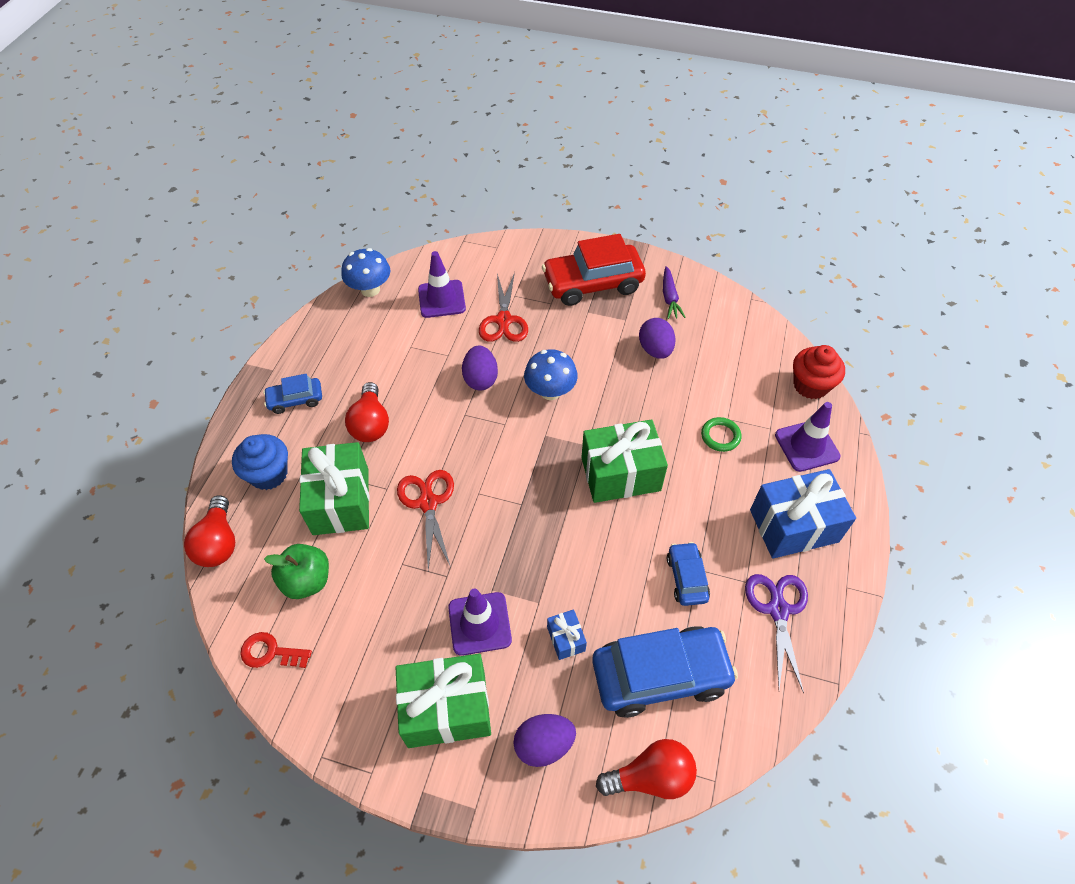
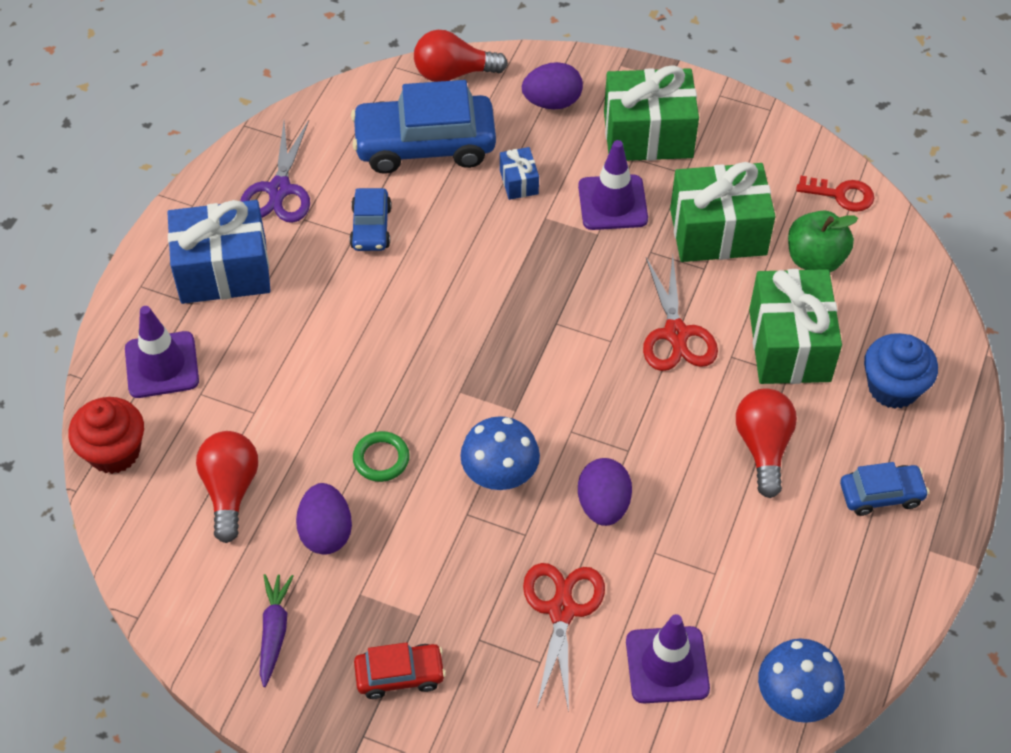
camera: 175 degrees left, 0 degrees up
red light bulb [184,495,235,567] -> red light bulb moved to [196,431,258,543]
red car [542,234,646,306] -> red car [354,642,446,699], size x0.51
green gift [581,419,668,503] -> green gift moved to [670,162,776,262]
green ring [701,417,741,452] -> green ring moved to [353,431,410,482]

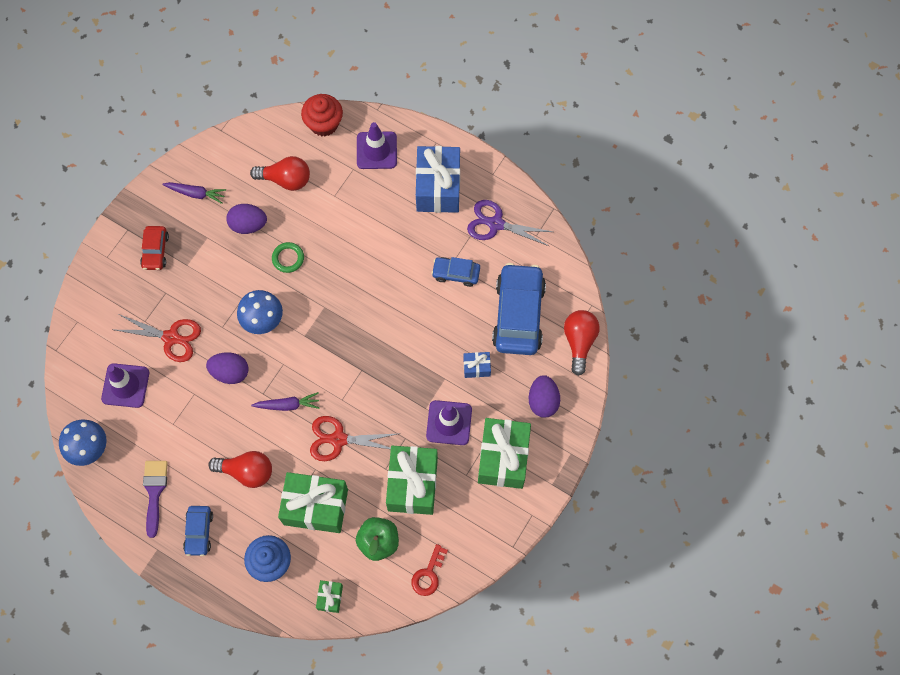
camera: 100 degrees right, 15 degrees up
none -> purple brush [143,461,168,538]
none -> purple carrot [251,392,320,411]
none -> green gift [316,580,343,613]

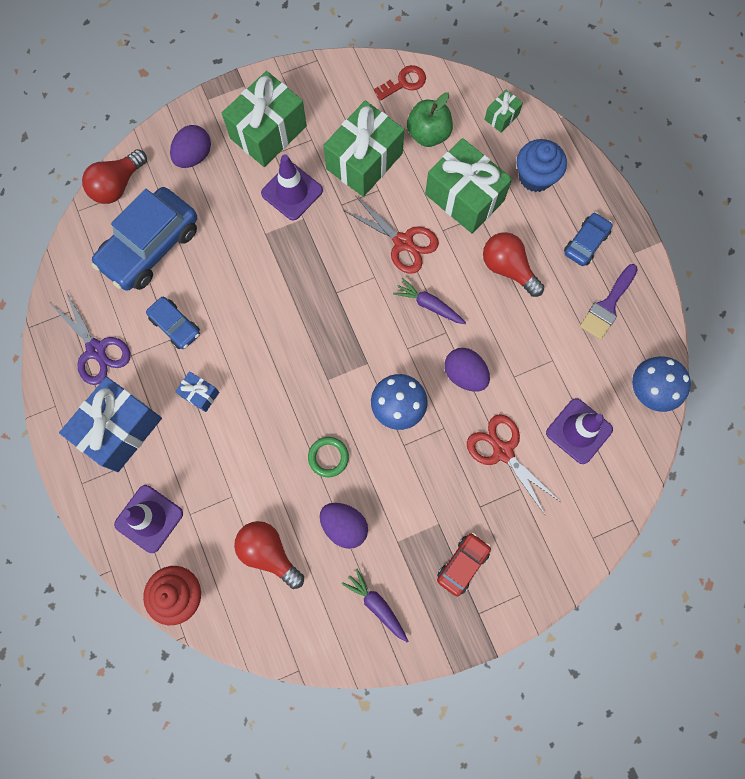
camera: 145 degrees left, 5 degrees up
blue gift [463,352,491,378] -> blue gift moved to [175,371,219,412]

